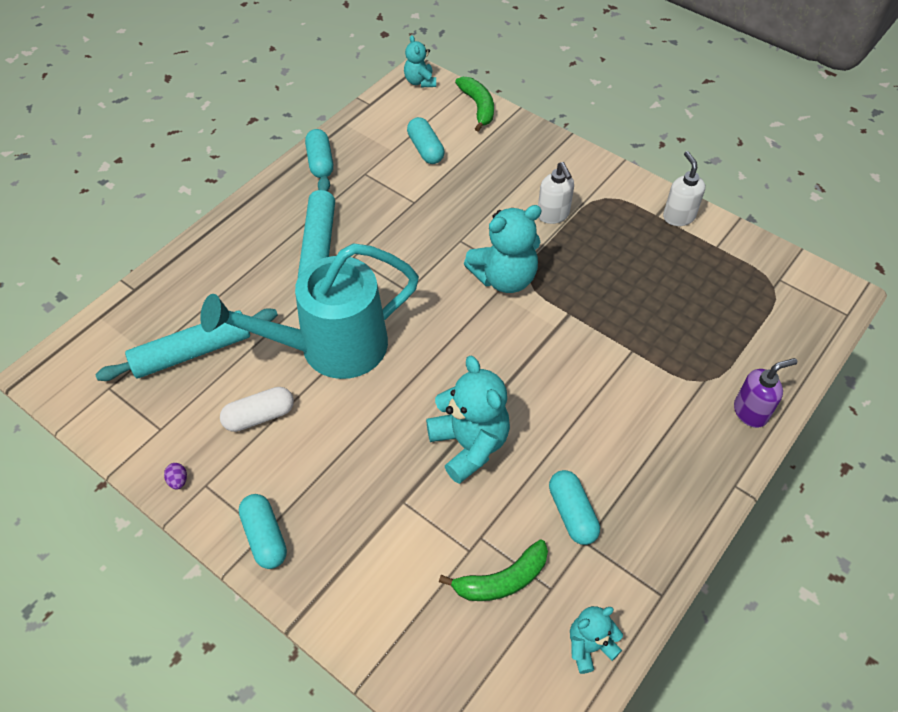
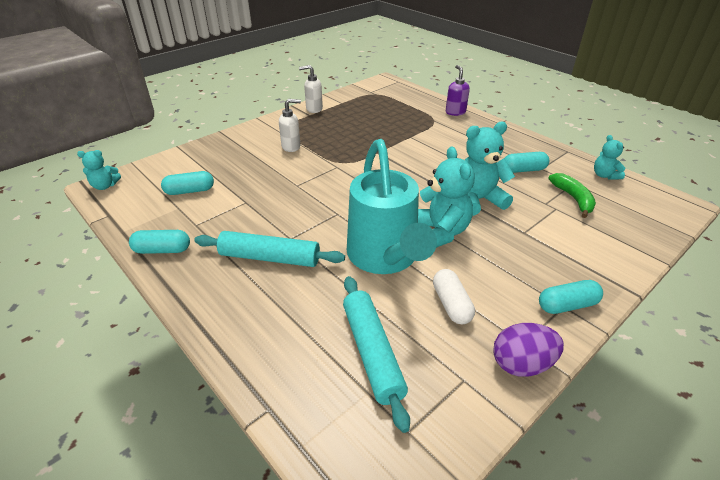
camera: 80 degrees left, 15 degrees down
purple egg [164,463,187,490] -> purple egg [493,323,564,377], size x2.44
green banana [455,77,494,131] -> none
turquoise teddy bear [464,205,542,293] -> turquoise teddy bear moved to [418,146,475,248]

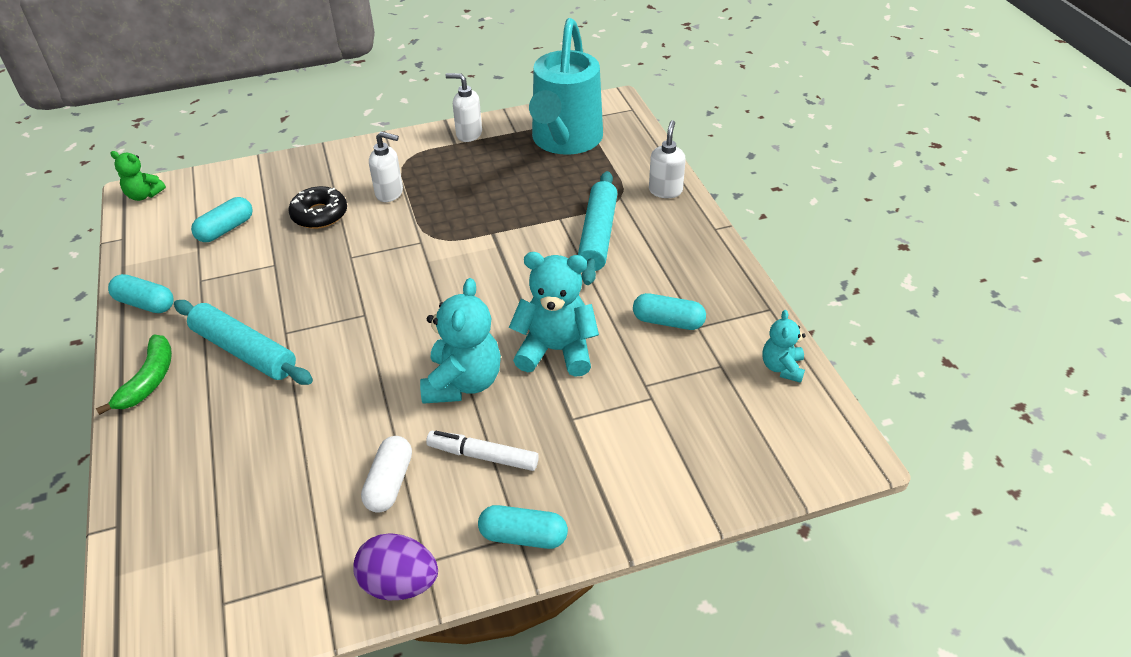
camera: 25 degrees right, 5 degrees up
turquoise teddy bear [77,150,121,190] -> green teddy bear [110,151,166,201]
turquoise capsule [161,171,214,195] -> turquoise capsule turned 60 degrees counterclockwise [191,197,253,242]
turquoise rolling pin [343,276,410,433] -> turquoise rolling pin moved to [578,171,618,285]
turquoise watering can [347,139,437,274] -> turquoise watering can moved to [529,18,603,155]
purple soap dispenser [446,65,470,116] -> white soap dispenser [649,120,686,198]
green banana [548,173,596,218] -> green banana moved to [96,335,172,415]
none -> black donut [289,186,347,229]
none -> white marker [426,431,539,471]

